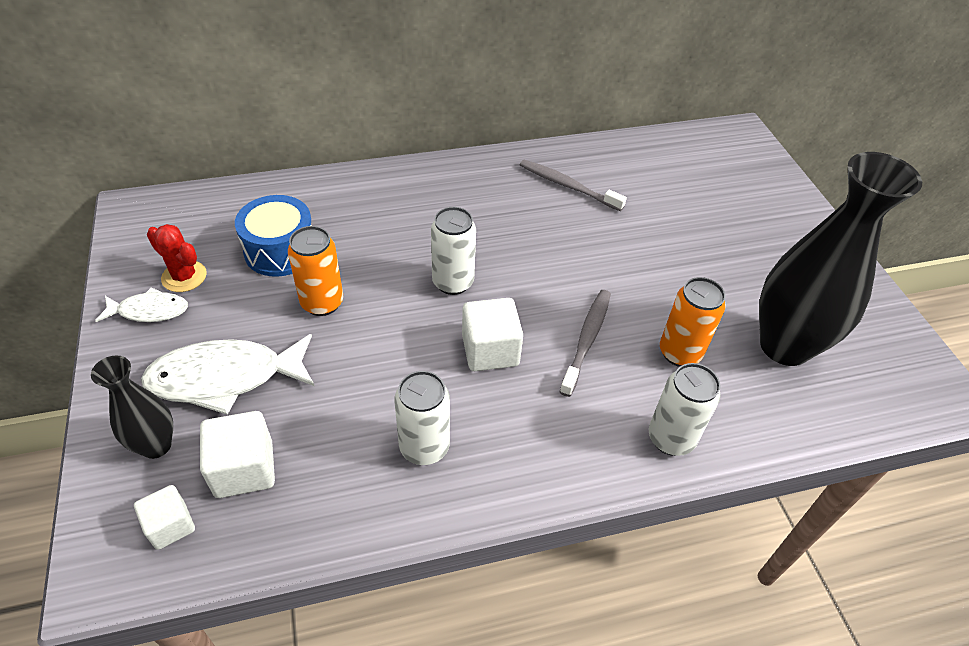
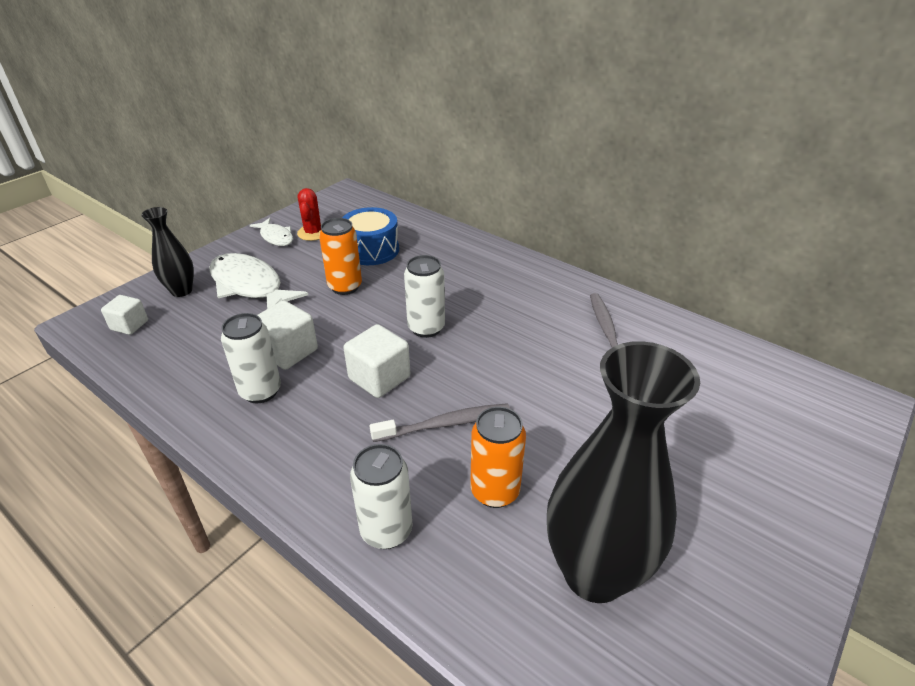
camera: 55 degrees right, 10 degrees down
white cube [200,411,275,498] -> white cube moved to [257,300,318,370]

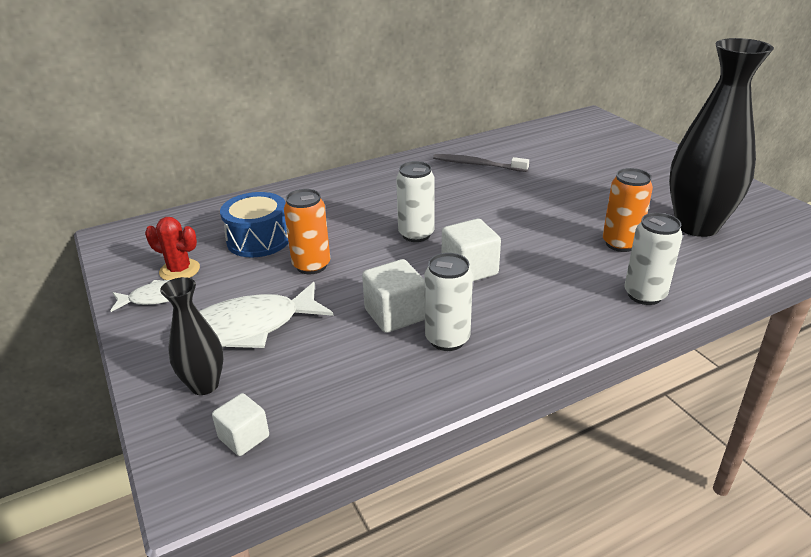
camera: 65 degrees left, 5 degrees down
grey toothbrush [370,403,510,442] -> none

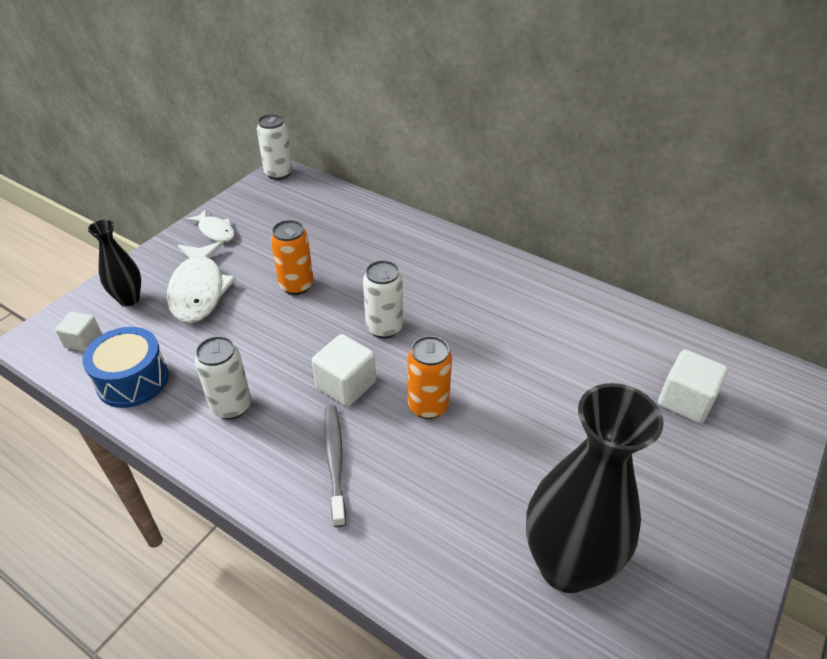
camera: 60 degrees right, 10 degrees up
red cactus [145,217,200,280] -> none
white fish [199,282,333,348] -> white fish turned 135 degrees counterclockwise [167,241,236,323]
blue drum [220,192,289,257] -> blue drum moved to [82,327,169,408]
white cube [362,259,425,333] -> white cube moved to [658,349,728,423]
grey toothbrush [433,154,529,172] -> grey toothbrush moved to [324,405,346,527]
orange can [603,168,653,252] -> orange can moved to [408,336,452,419]
white can [624,213,683,305] -> white can moved to [257,114,293,180]

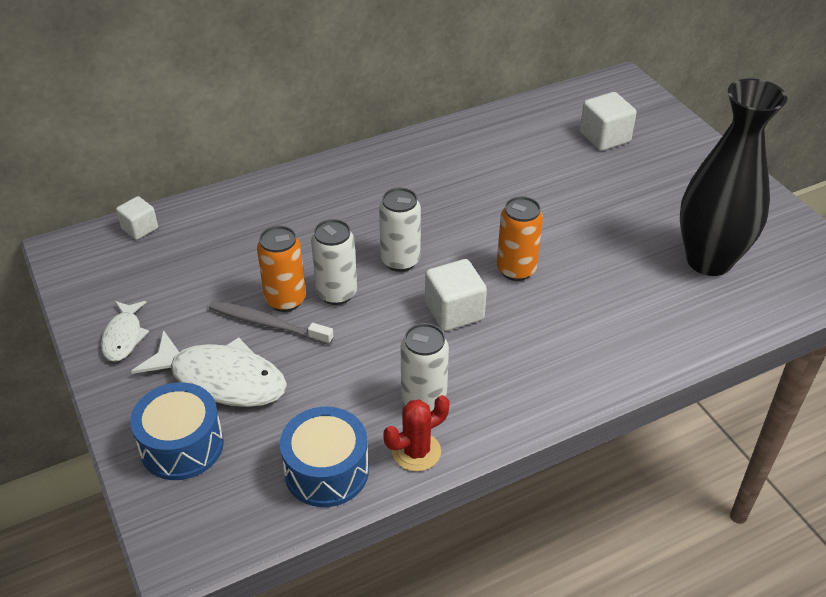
camera: 60 degrees left, 0 degrees up
white cube [55,312,102,352] -> white cube moved to [116,196,158,240]
black vase [88,220,141,306] -> blue drum [130,382,224,480]
white fish [186,209,235,242] -> white fish turned 105 degrees clockwise [101,301,149,362]
white can [257,114,293,180] -> white can moved to [311,219,357,305]
grey toothbrush [324,405,346,527] -> grey toothbrush moved to [209,300,333,345]
none -> red cactus [383,395,450,471]

